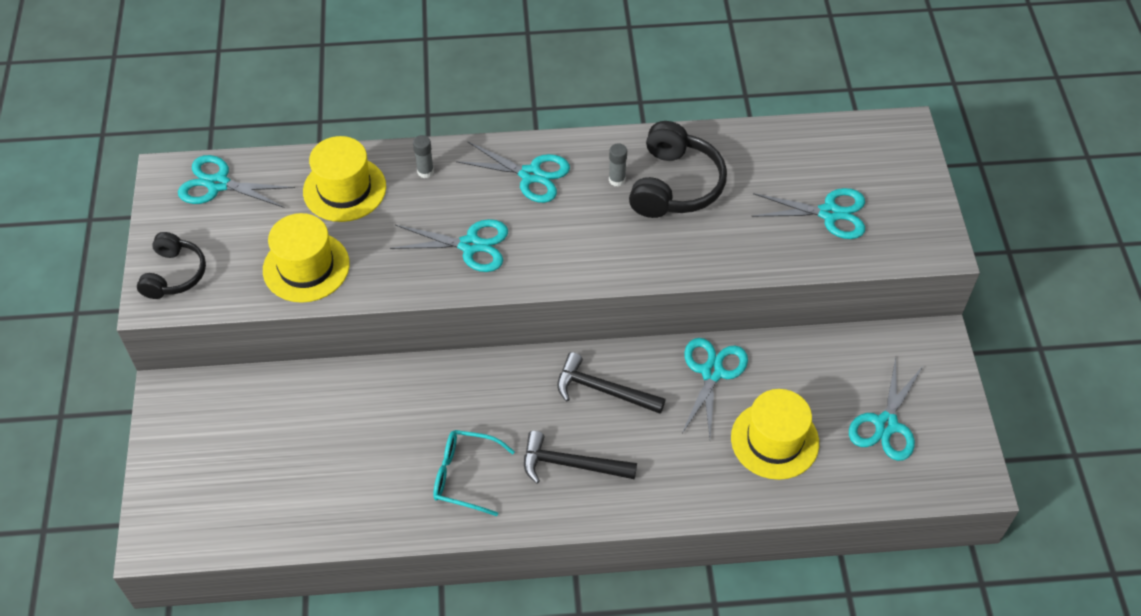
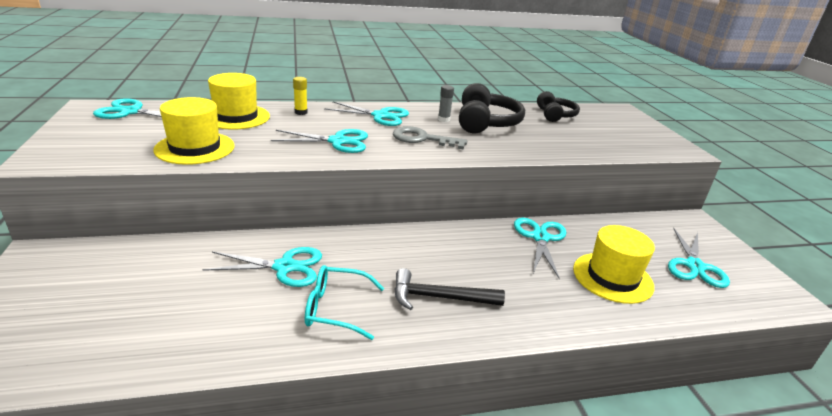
camera: 10 degrees left, 25 degrees down
black headphones [137,232,206,299] -> black headphones moved to [537,91,580,122]
grey glue stick [413,135,434,178] -> yellow glue stick [293,77,308,115]
black hammer [557,352,666,414] -> none
turquoise scissors [751,188,865,239] -> turquoise scissors moved to [202,247,322,287]
none -> grey key [393,126,467,149]

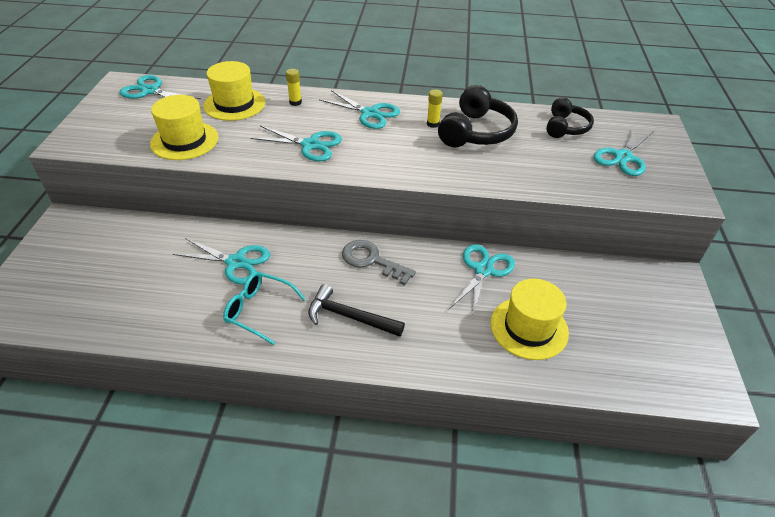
camera: 20 degrees right, 15 degrees up
grey key [393,126,467,149] -> grey key moved to [342,240,416,285]
grey glue stick [438,85,454,122] -> yellow glue stick [427,89,443,128]
turquoise scissors [668,228,730,288] -> turquoise scissors moved to [594,126,654,176]

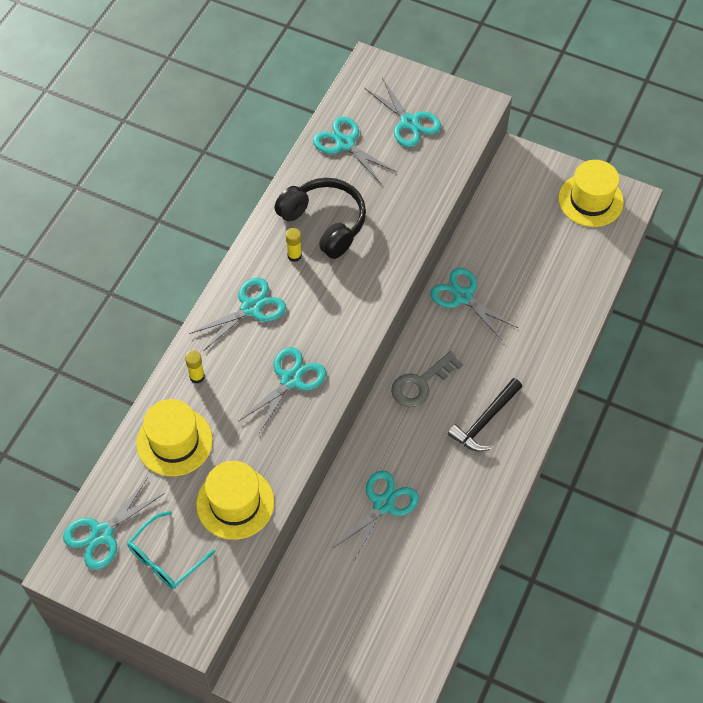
camera: 70 degrees left, 15 degrees up
turquoise glasses [223,272,306,345] -> turquoise glasses moved to [127,511,215,589]
yellow hat [491,279,569,360] -> yellow hat moved to [558,160,624,227]
black headphones [546,97,594,138] -> turquoise scissors [313,117,397,184]

